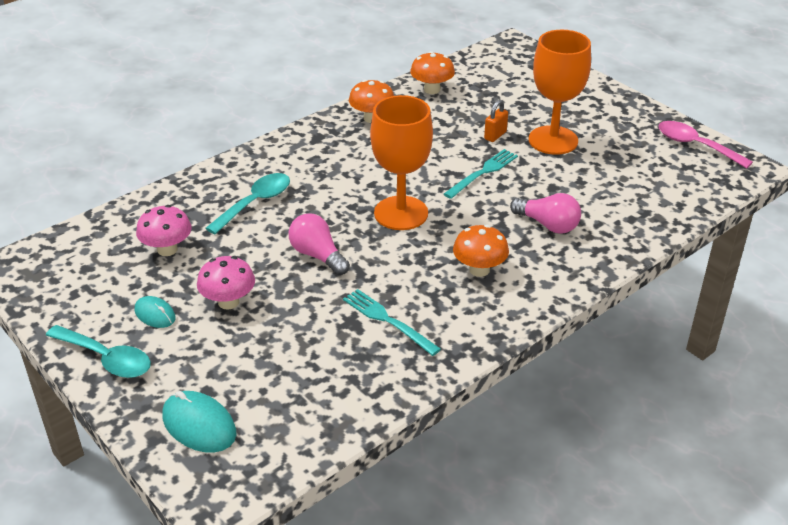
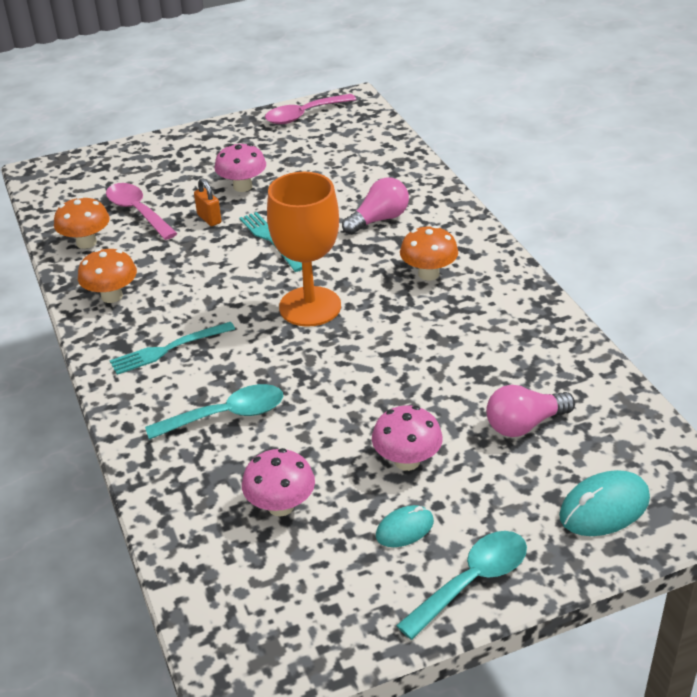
camera: 70 degrees left, 0 degrees up
turquoise spoon [205,173,290,234] -> turquoise spoon turned 105 degrees clockwise [145,384,283,440]
pink light bulb [289,213,350,275] -> pink light bulb moved to [486,385,575,437]
turquoise fork [343,289,441,356] -> turquoise fork moved to [109,322,235,375]
orange goblet [529,30,591,155] -> pink mushroom [214,144,266,192]
none -> pink spoon [106,183,177,240]

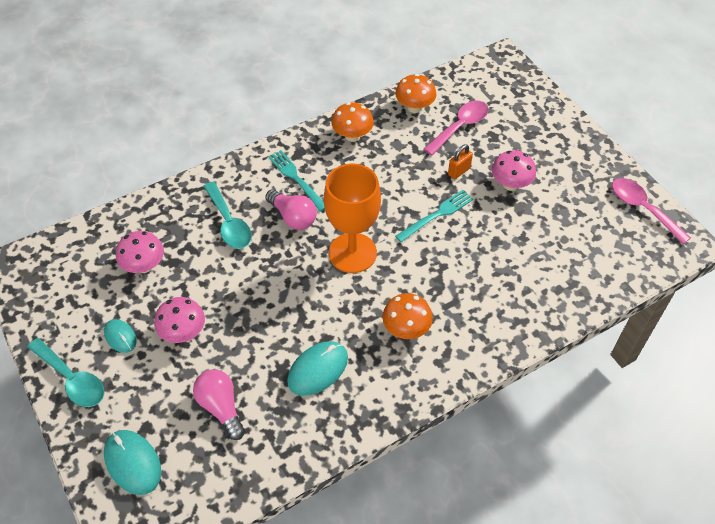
camera: 80 degrees right, 15 degrees up
pink light bulb [342,177,409,235] -> pink light bulb moved to [265,189,317,230]
none -> turquoise mouse [287,341,348,396]

